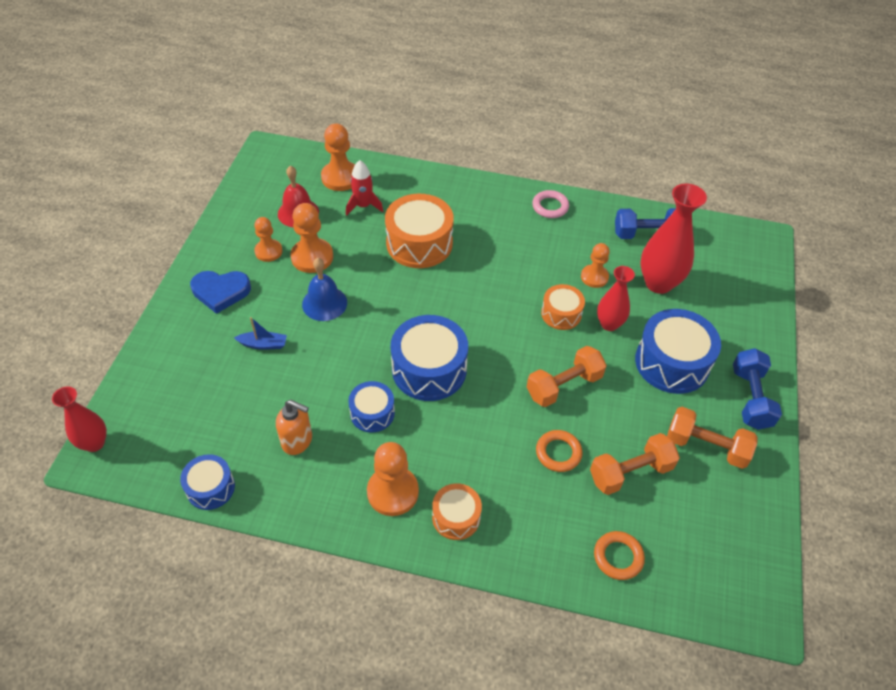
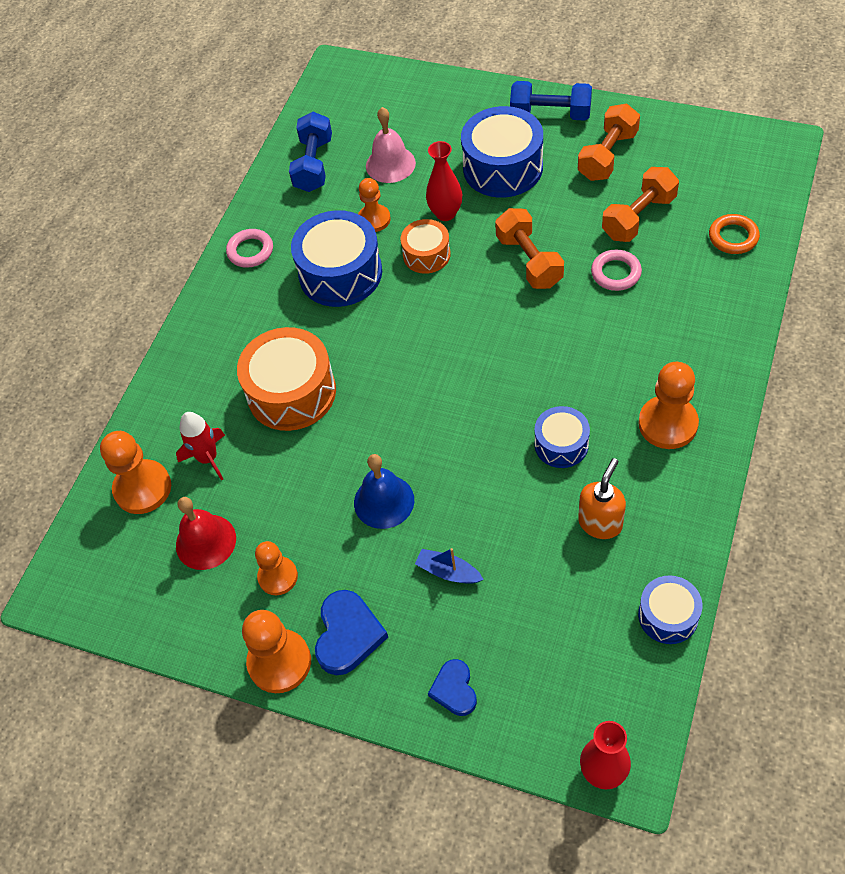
camera: 75 degrees left, 5 degrees up
blue boat [234,317,287,350] -> blue boat turned 75 degrees counterclockwise [415,548,484,584]
orange pawn [291,203,333,273] -> orange pawn moved to [242,610,311,693]
blue drum [391,315,468,401] -> blue drum moved to [291,210,382,307]
orange drum [432,483,482,540] -> none
orange ring [536,430,583,472] -> pink ring [591,250,642,291]
orange dumbbell [590,433,680,495] -> orange dumbbell turned 60 degrees clockwise [602,167,679,242]
red vase [641,184,707,294] -> pink bell [366,107,416,183]
none -> blue heart [428,659,477,716]

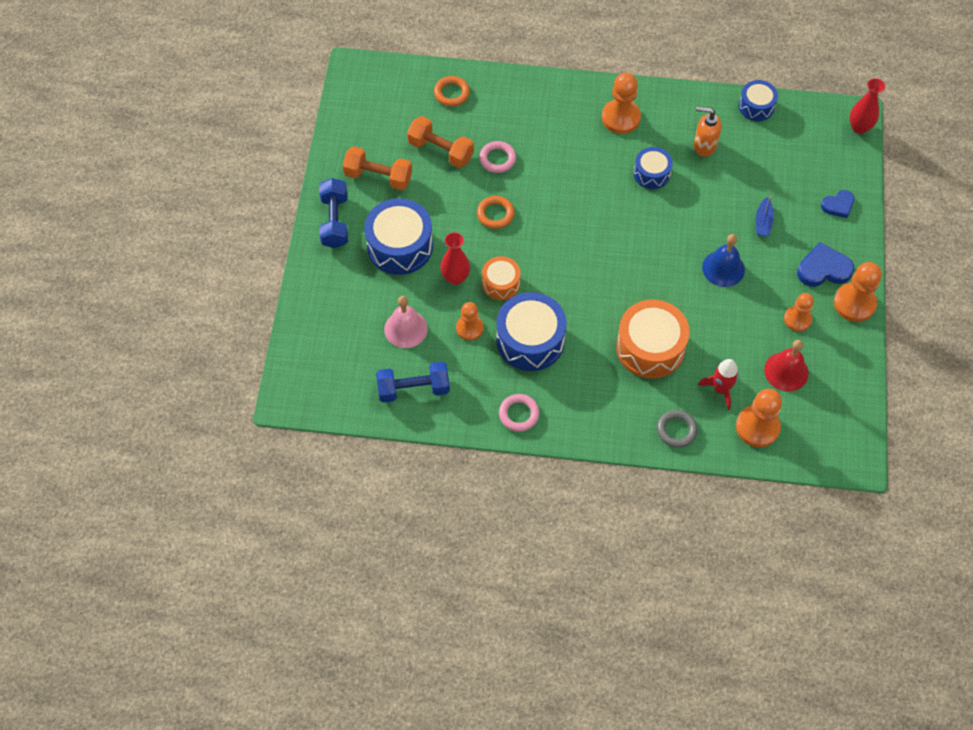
camera: 110 degrees left, 5 degrees up
orange dumbbell [495,208,564,289] -> orange ring [477,196,515,229]
none -> grey ring [657,410,698,448]

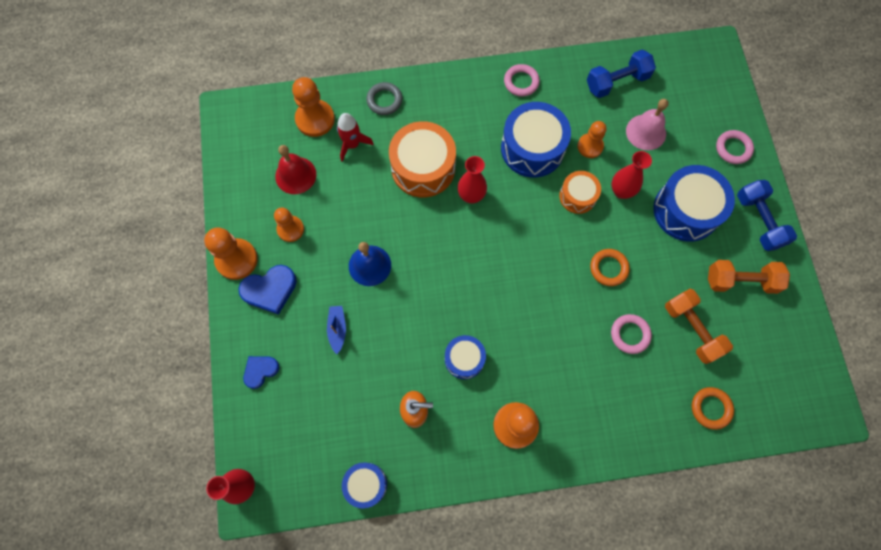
camera: 165 degrees right, 10 degrees up
orange dumbbell [407,116,474,168] -> orange dumbbell turned 45 degrees clockwise [665,289,733,364]
none -> red vase [458,156,487,204]
none -> pink ring [716,130,754,164]

